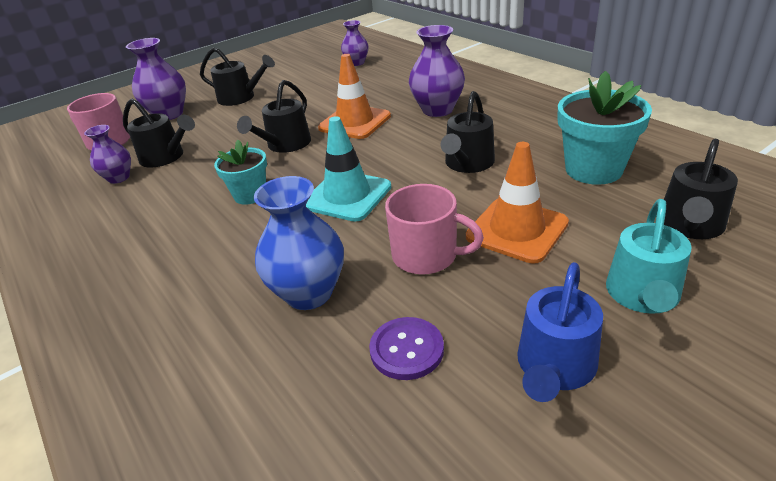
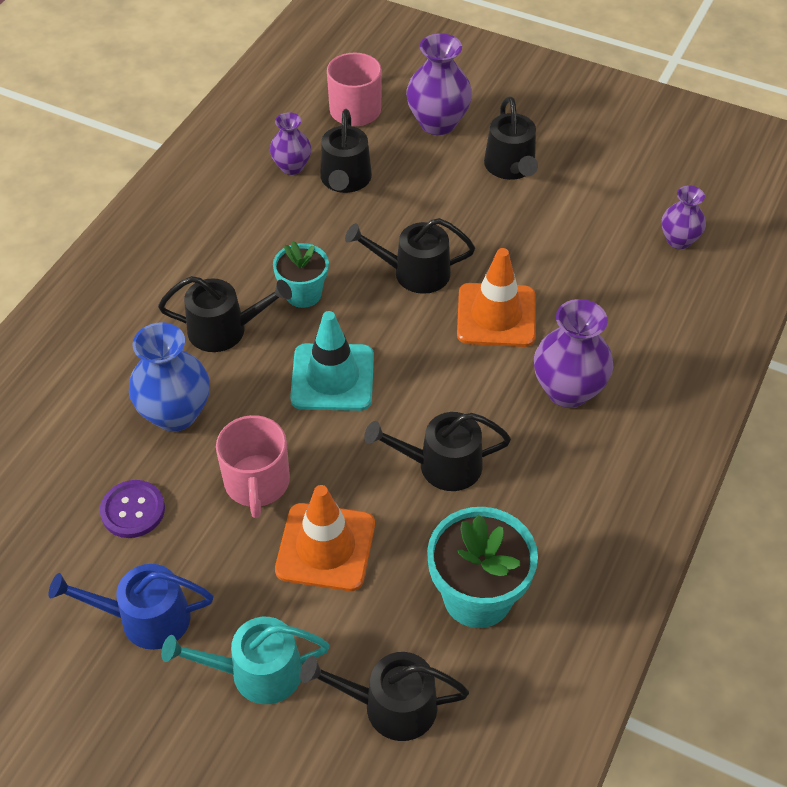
camera: 60 degrees right, 15 degrees up
none -> black watering can [158,276,292,352]

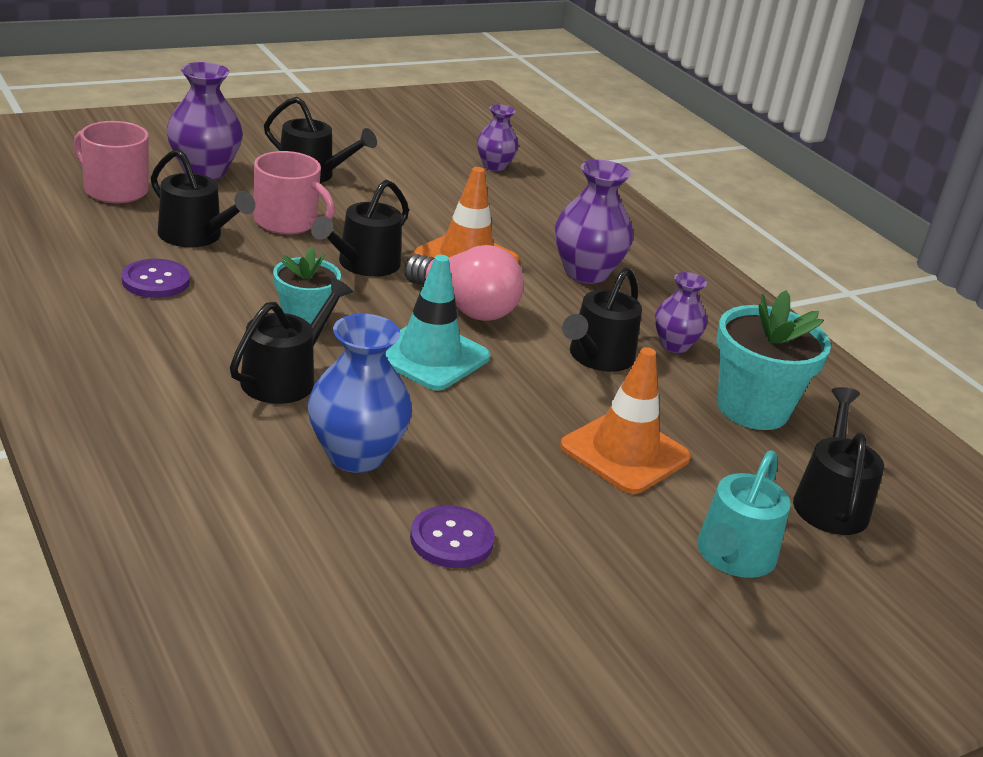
camera: 60 degrees left, 20 degrees down
blue watering can [49,564,213,650] -> none
pink mug [216,415,290,518] -> pink mug moved to [254,151,335,234]
purple vase [270,112,311,175] -> purple vase moved to [655,272,707,353]
black watering can [300,652,469,741] -> black watering can turned 150 degrees clockwise [793,387,884,535]
none -> purple button [122,259,190,298]
none -> pink light bulb [404,245,524,321]

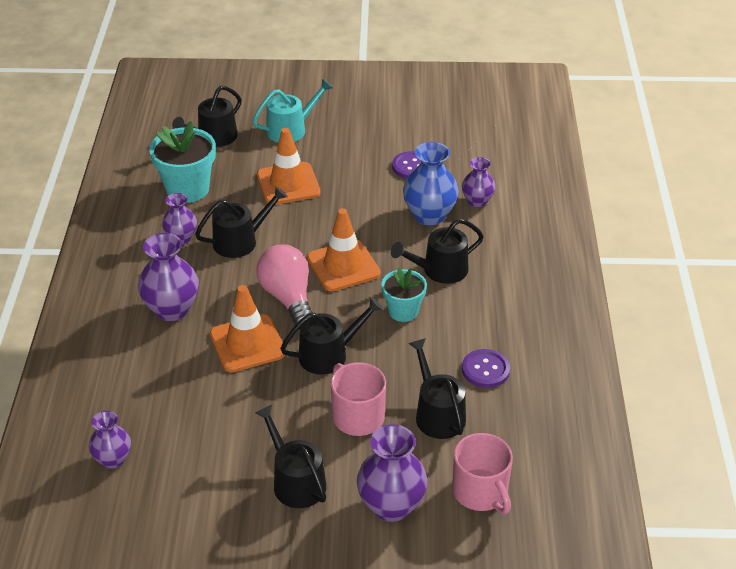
camera: 145 degrees left, 10 degrees up
turquoise traffic cone [385,255,490,390] -> orange traffic cone [307,208,381,291]
none -> purple vase [462,157,495,208]

